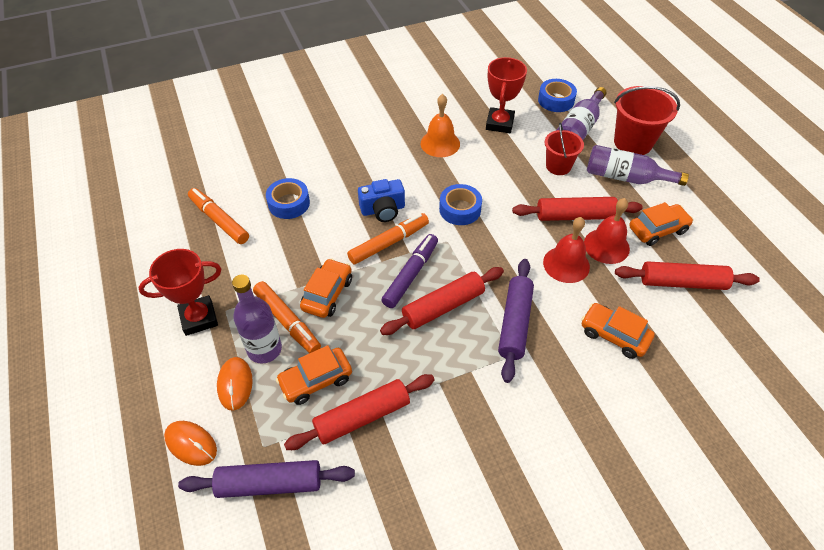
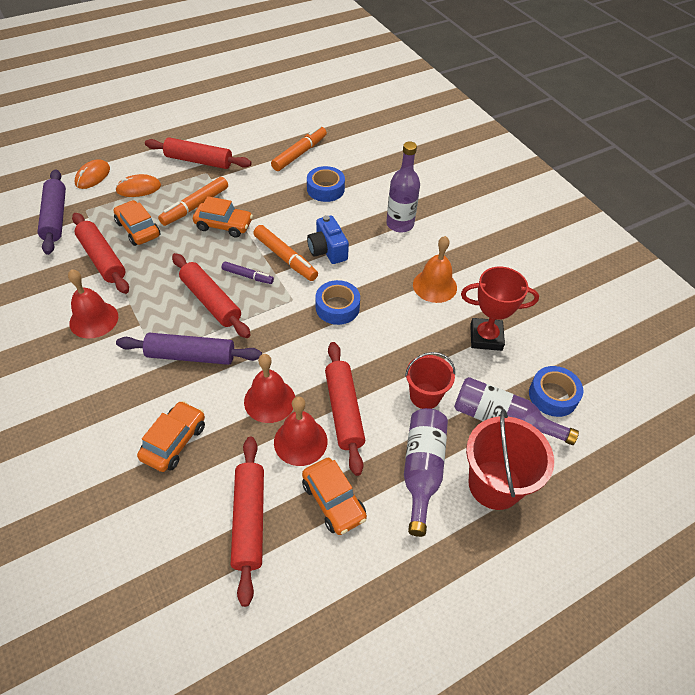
camera: 80 degrees right, 0 degrees up
red trophy [138,249,221,336] -> red rolling pin [145,137,252,169]
purple bottle [232,275,282,364] -> purple bottle moved to [386,141,420,232]
purple marker [381,234,438,308] -> purple marker [222,261,274,284], size x0.61
none -> red bell [68,269,118,339]

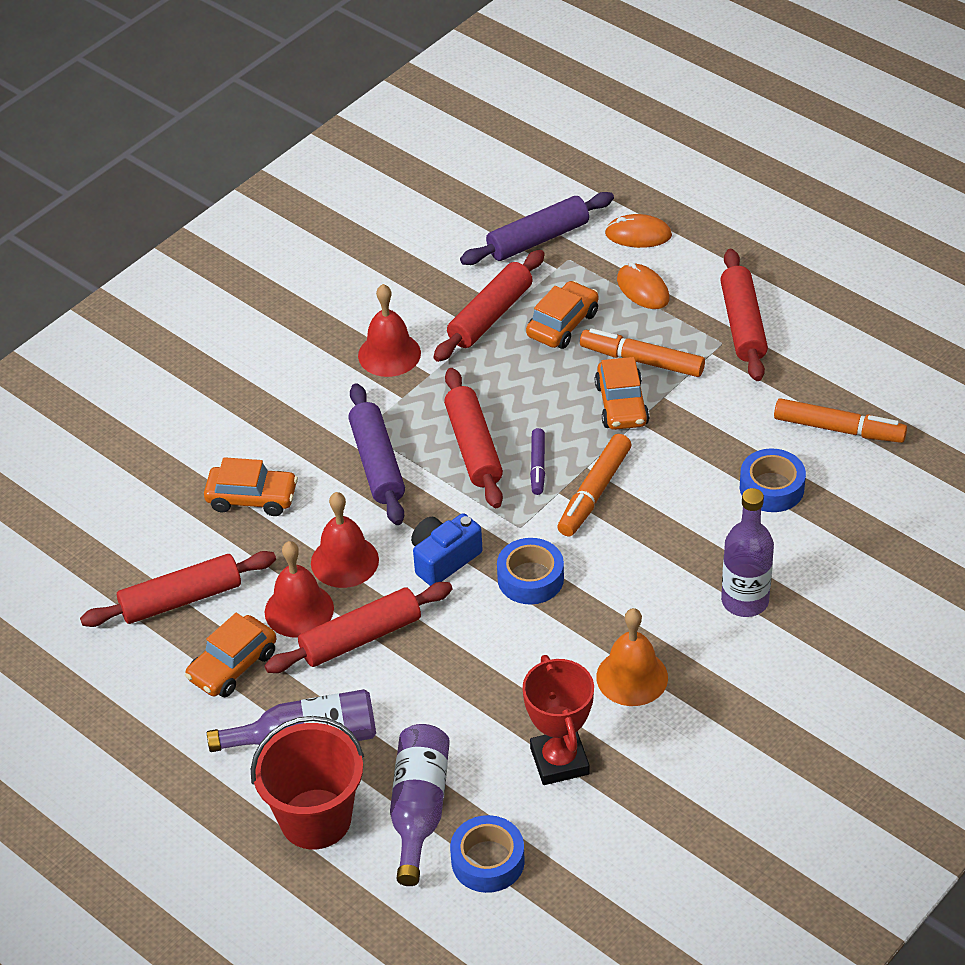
camera: 75 degrees right, 5 degrees down
red rolling pin [172,253,251,338] -> red rolling pin turned 45 degrees counterclockwise [444,368,503,508]
blue camera [307,215,349,264] -> blue camera moved to [411,513,483,586]
red bucket [405,352,455,409] -> none

